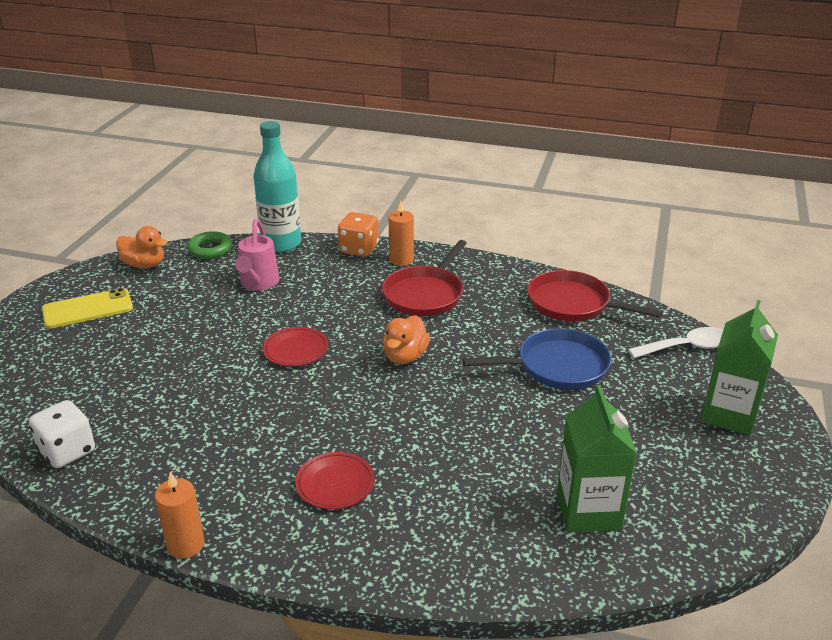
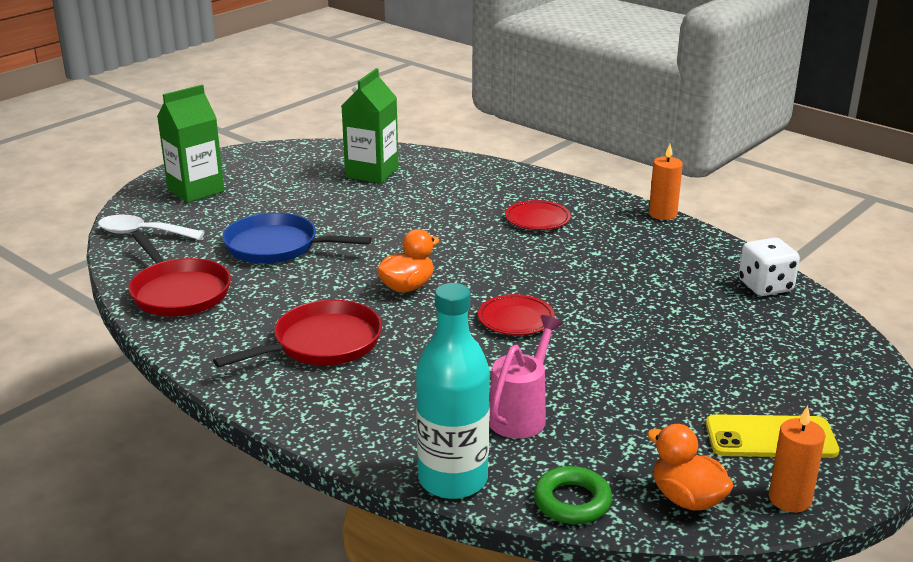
camera: 155 degrees left, 5 degrees down
orange dice [338,212,379,257] -> none
orange candle [389,201,414,266] -> orange candle moved to [769,406,825,512]

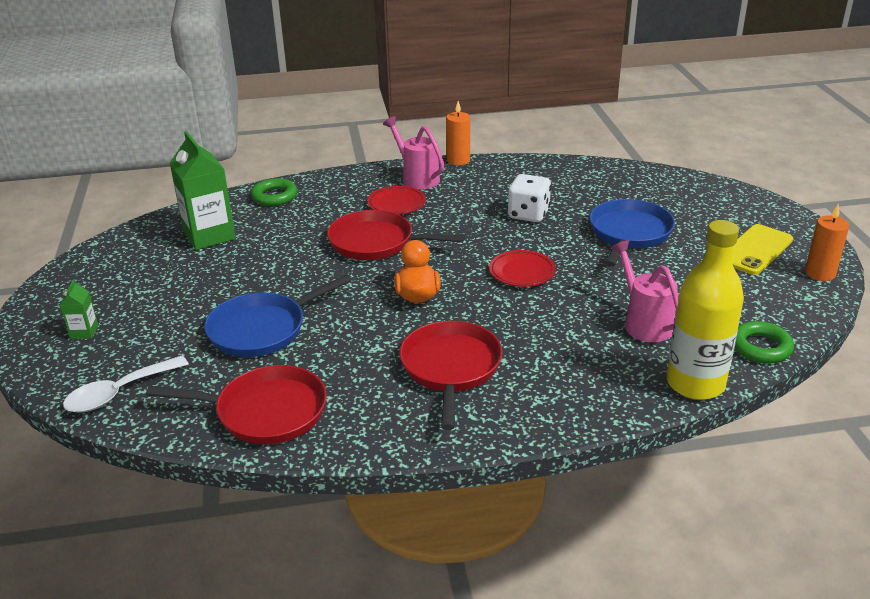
camera: 50 degrees left, 5 degrees up
green carton [157,85,224,203] -> green carton [60,279,98,339], size x0.46
turquoise bottle [416,283,490,499] -> yellow bottle [667,220,744,400]
orange duck [647,424,734,511] -> none
white dice [739,238,800,296] -> white dice moved to [508,174,551,222]
none -> green ring [251,178,297,206]
none -> red pan [327,210,465,260]
none -> pink watering can [383,116,444,189]
none -> blue pan [589,199,675,267]

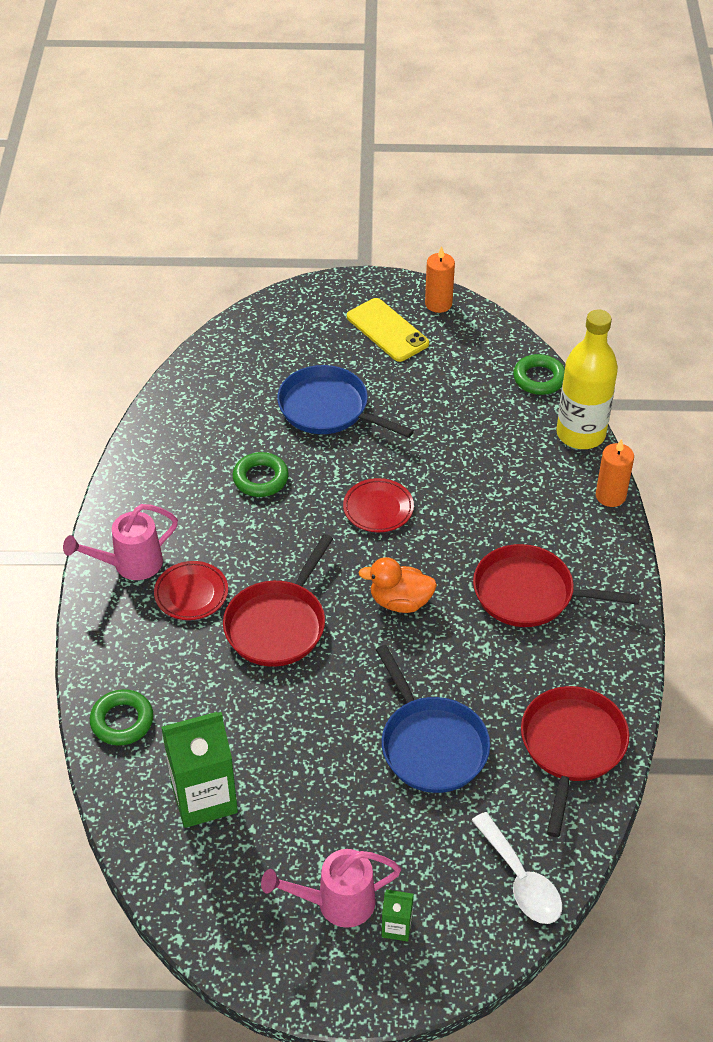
camera: 80 degrees left, 15 degrees up
orange candle [446,101,470,166] -> orange candle moved to [596,439,634,507]
white dice [508,174,551,222] -> green ring [233,452,289,497]
pink watering can [611,240,679,342] -> pink watering can moved to [261,849,401,928]

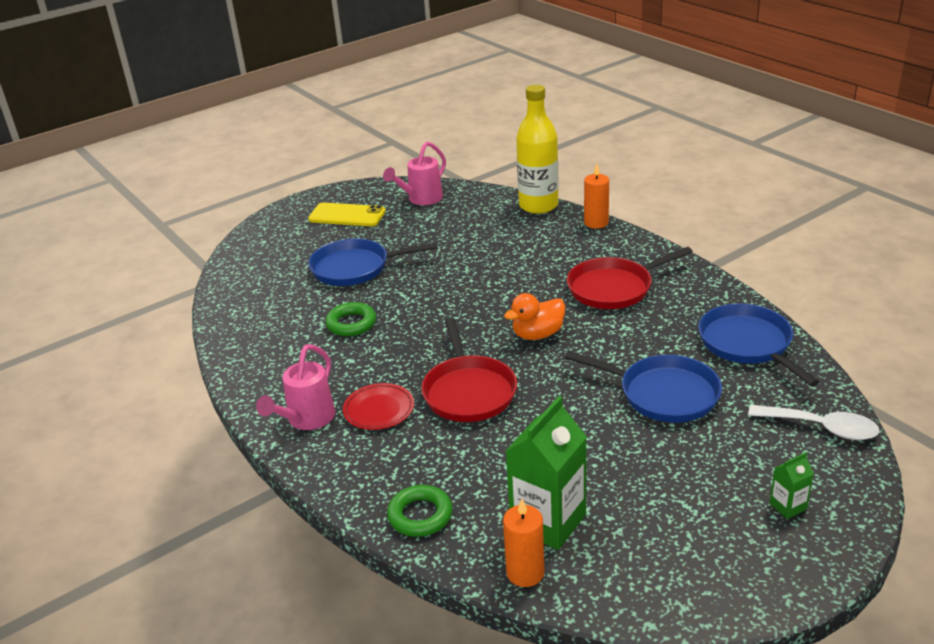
camera: 35 degrees left, 15 degrees down
pink watering can [261,849,401,928] -> pink watering can moved to [383,141,446,205]
red plate [343,478,414,532] -> none
orange candle [425,246,455,313] -> orange candle moved to [503,499,545,587]
green ring [513,354,565,395] -> none
red pan [521,686,629,837] -> blue pan [698,304,820,386]

